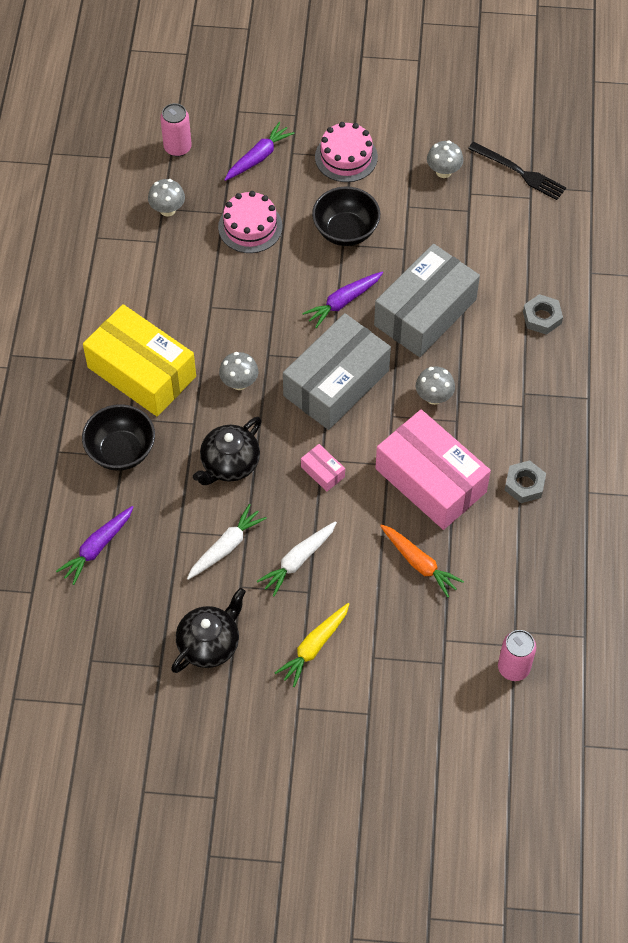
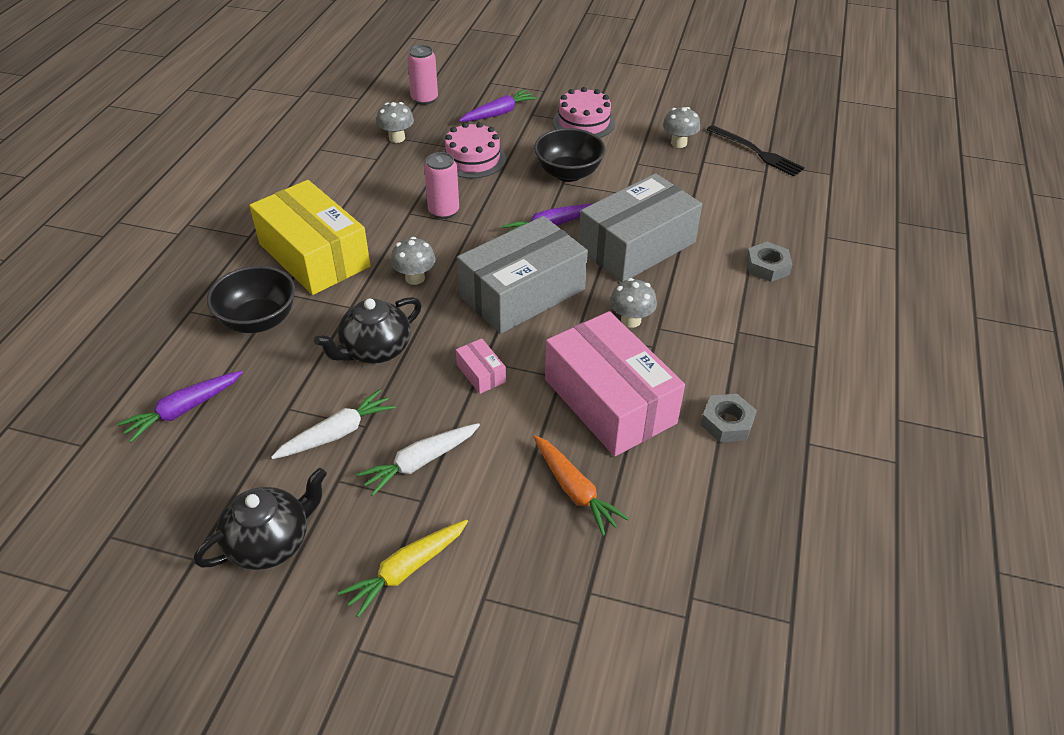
camera: 10 degrees right, 15 degrees down
pink can [498,630,536,681] -> pink can moved to [424,152,459,219]

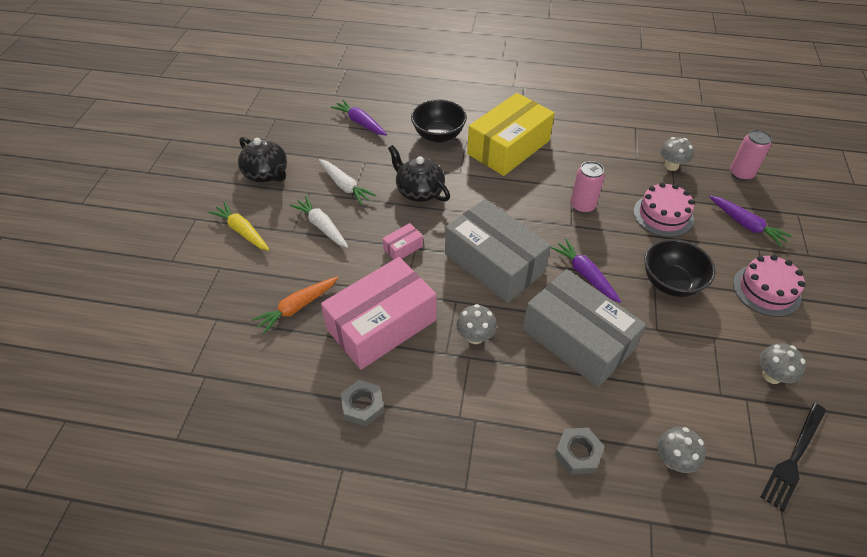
camera: 85 degrees right, 5 degrees up
grey mushroom [391,237,436,285] -> grey mushroom moved to [657,427,706,473]

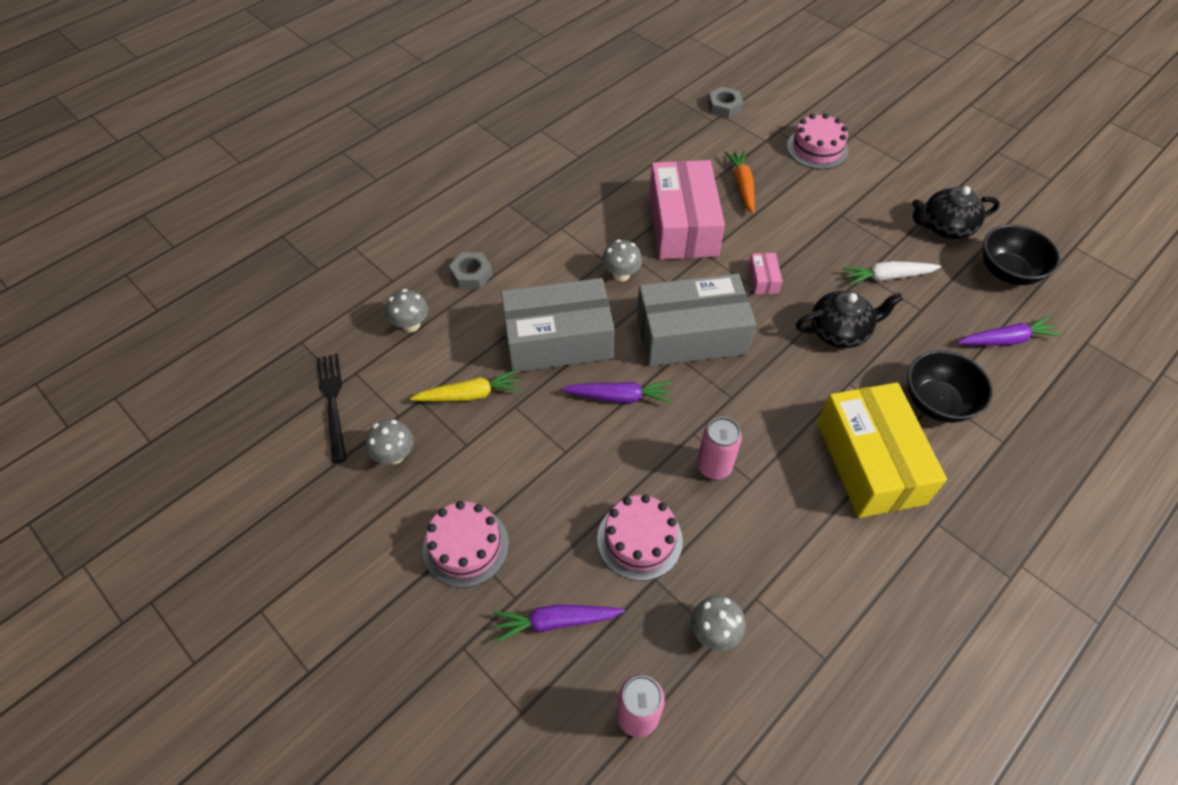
camera: 125 degrees right, 5 degrees up
yellow carrot [208,202,269,251] -> yellow carrot moved to [410,370,522,401]
white carrot [290,196,348,248] -> none
grey nut [341,380,384,427] -> grey nut moved to [708,87,743,118]
black bowl [644,239,716,297] -> black bowl moved to [983,224,1060,285]
none -> pink cake [787,113,848,169]

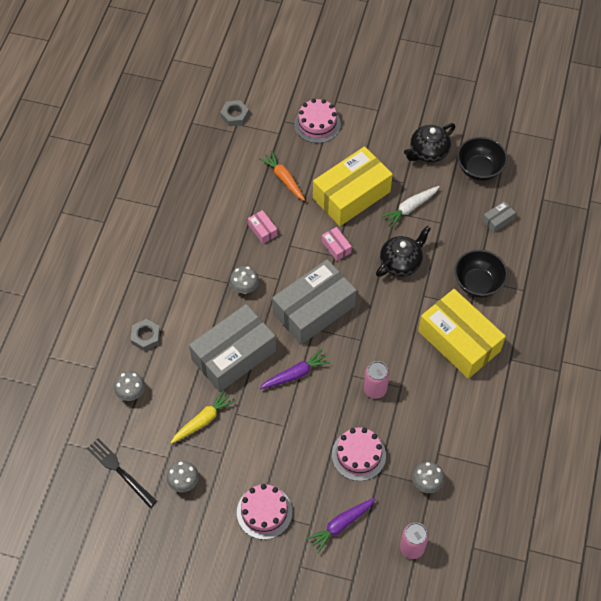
camera: 30 degrees left, 5 degrees up
pink box [649,160,725,260] -> pink box [248,210,277,244], size x0.40
purple carrot [957,317,1061,346] -> grey box [482,201,516,233]
none -> yellow box [313,146,393,226]

